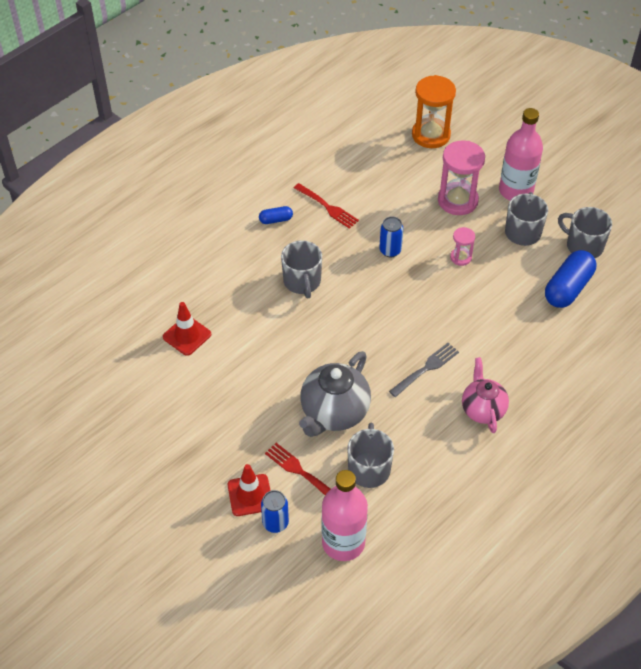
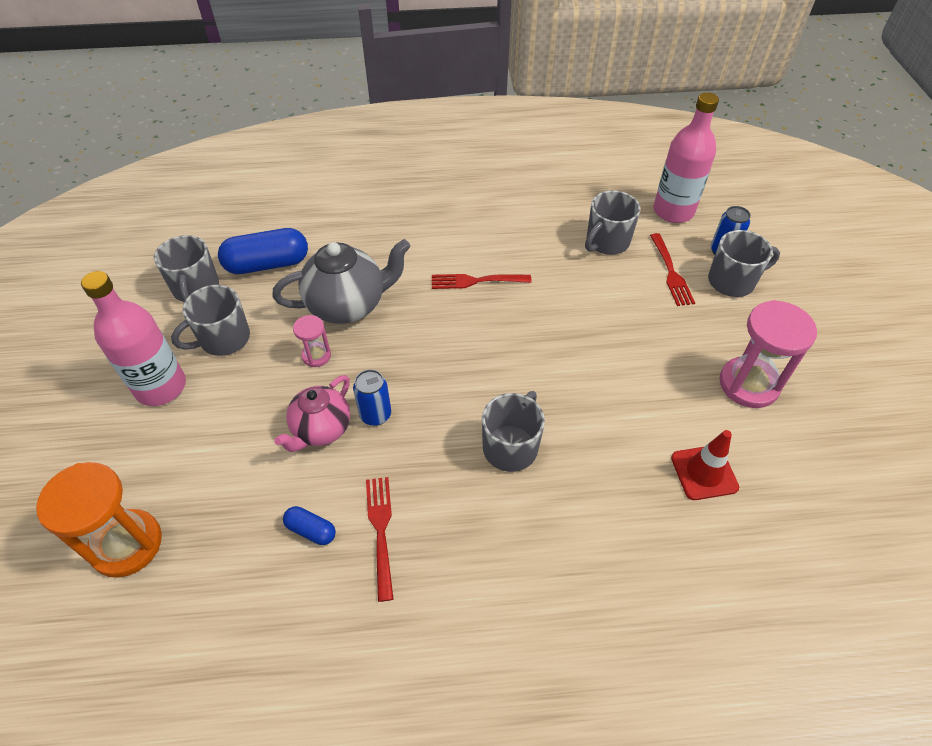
camera: 140 degrees left, 0 degrees up
red traffic cone [228,464,271,516] -> grey mug [708,230,780,297]
blue capsule [259,206,293,224] -> blue capsule moved to [283,506,336,545]
grey teapot [299,351,371,437] -> grey teapot moved to [272,239,411,324]
grey fork [389,343,459,397] -> red fork [432,274,531,289]
pink hourglass [438,140,485,215] -> pink hourglass moved to [720,300,817,408]
pink teapot [462,357,509,433] -> pink teapot moved to [274,375,350,452]

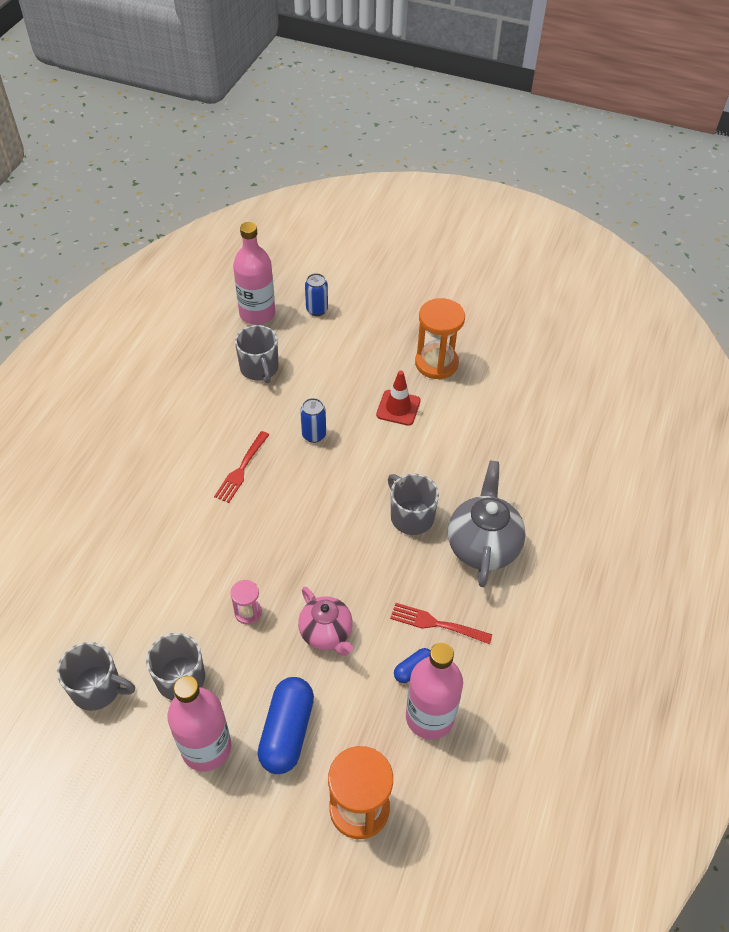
camera: 65 degrees left, 0 degrees up
blue capsule [218,228,308,274] -> blue capsule moved to [258,677,314,774]
grey teapot [272,239,411,324] -> grey teapot moved to [448,461,526,587]
blue can [353,369,391,426] -> blue can moved to [300,398,326,443]
red fork [650,233,695,306] -> none
red traffic cone [671,430,739,500] -> red traffic cone moved to [376,370,421,426]
grey mug [708,230,780,297] -> none
pink hourglass [720,300,817,408] -> orange hourglass [415,298,465,380]
none -> pink bottle [406,643,463,740]

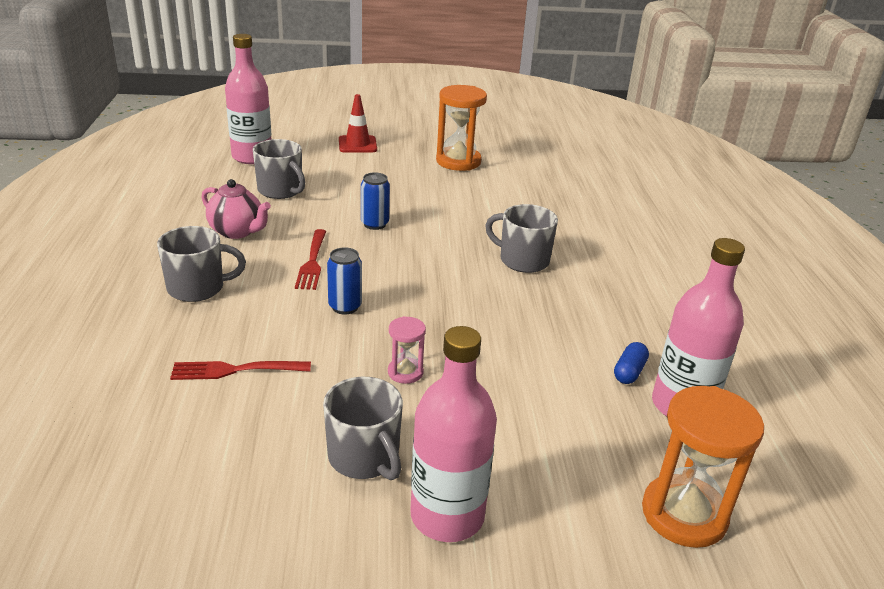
camera: 25 degrees left, 20 degrees down
grey mug [57,642,135,711] -> grey mug moved to [157,226,246,302]
blue capsule [258,677,314,774] -> none
pink teapot [298,587,353,656] -> pink teapot moved to [202,179,271,239]
blue can [305,273,328,316] -> blue can moved to [327,247,362,315]
red traffic cone [376,370,421,426] -> red traffic cone moved to [339,94,377,153]
red fork [390,603,492,644] -> red fork moved to [170,361,311,380]
grey teapot [448,461,526,587] -> none

